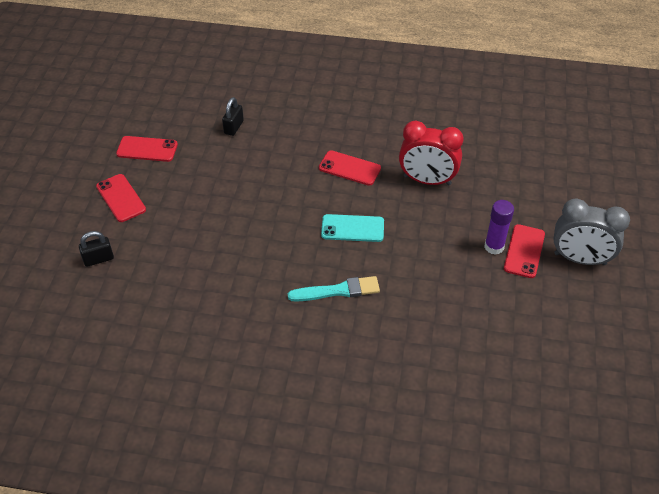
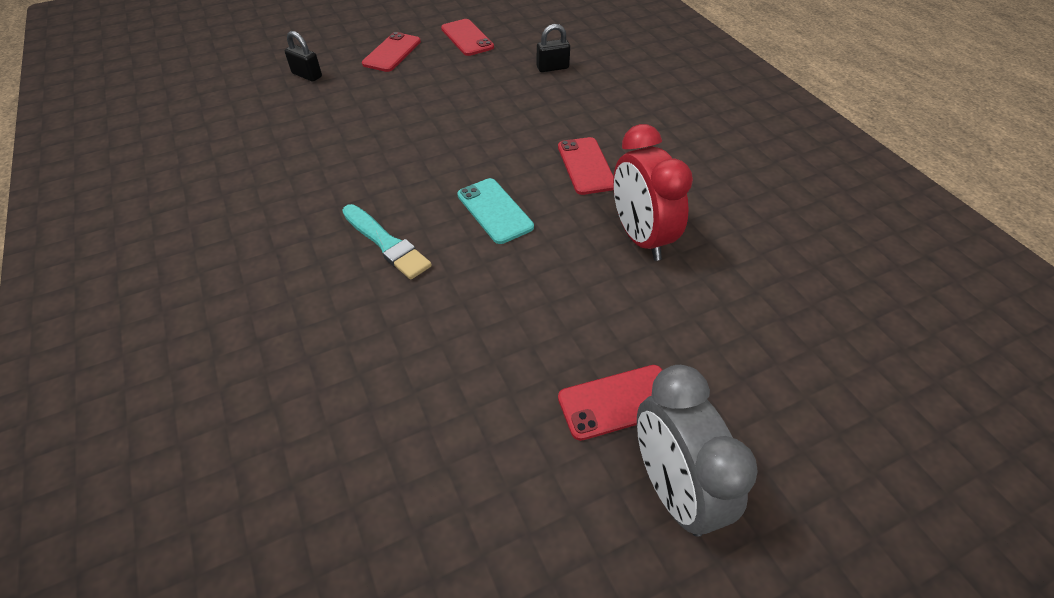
camera: 55 degrees right, 0 degrees up
purple glue stick [484,200,514,255] -> none

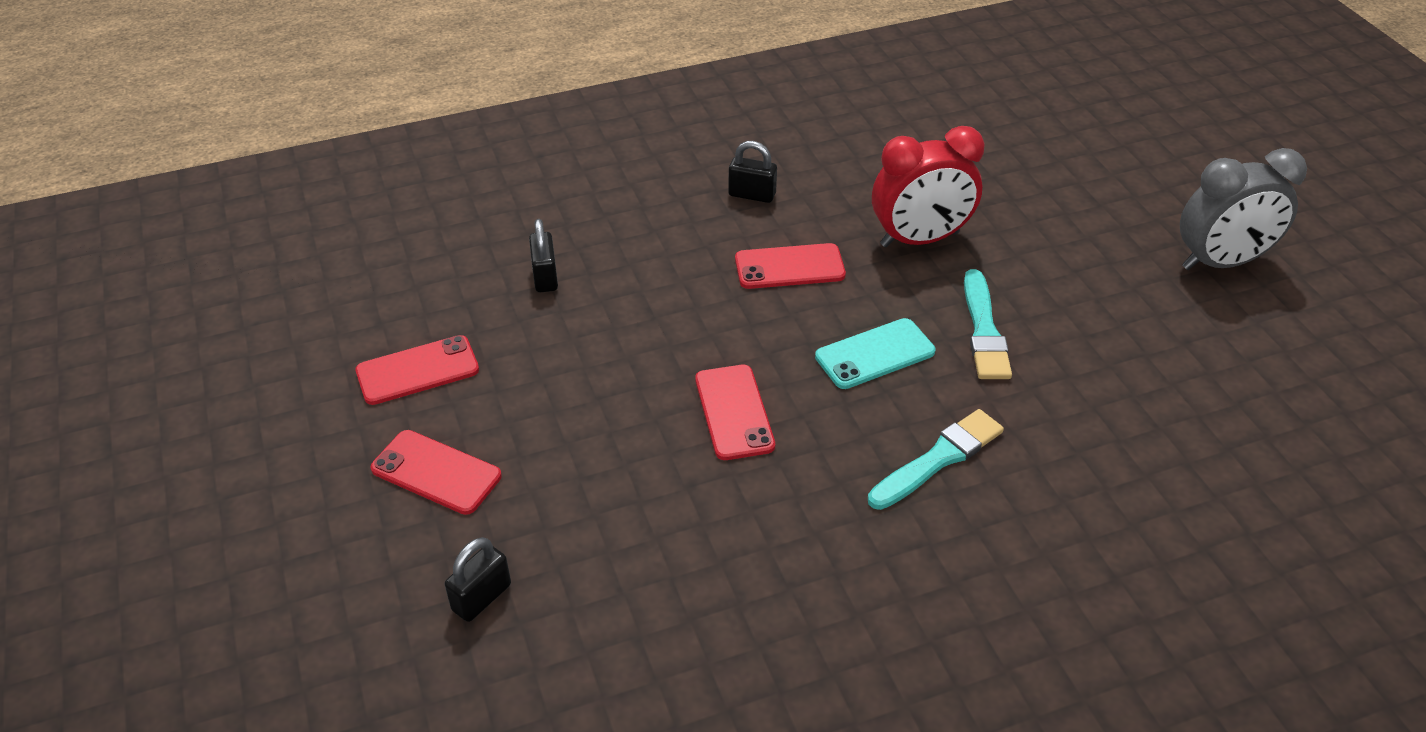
camera: 85 degrees left, 5 degrees down
red phone [558,365,662,441] -> red phone moved to [695,365,775,460]
none -> black padlock [728,141,777,203]
none -> turquoise brush [964,269,1012,379]

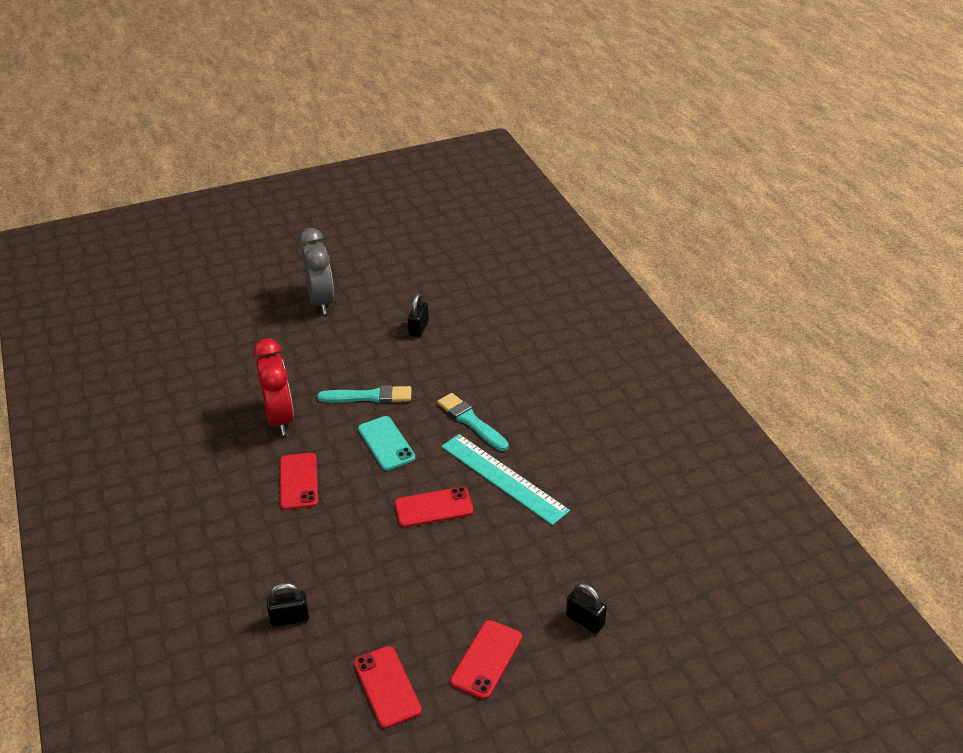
camera: 90 degrees left, 5 degrees down
black padlock [728,141,777,203] -> black padlock moved to [408,294,429,337]
none -> turquoise ruler [441,434,570,525]

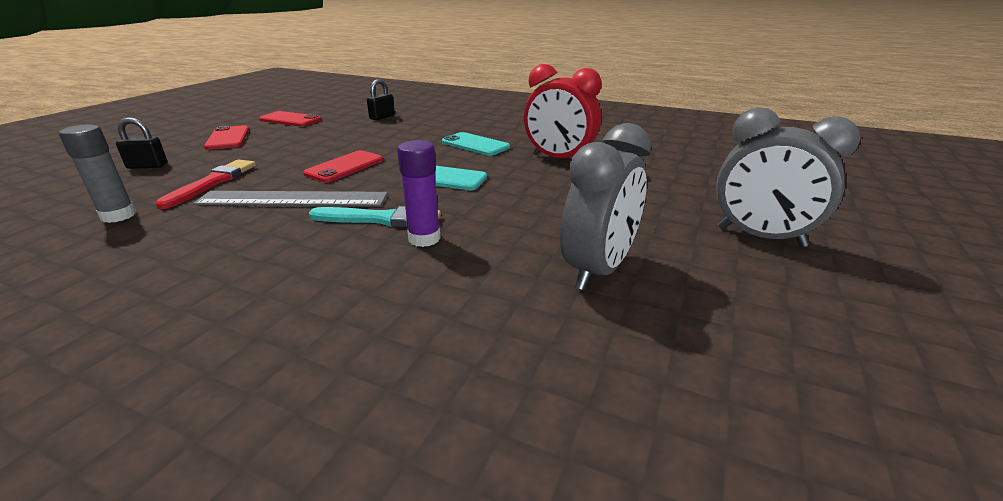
camera: 135 degrees right, 10 degrees down
red phone [280,453,318,510] -> turquoise phone [442,132,510,156]
turquoise brush [317,385,412,403] -> none
black padlock [408,294,429,337] -> grey clock [560,123,651,290]
turquoise ruler [441,434,570,525] -> grey ruler [193,191,388,206]
none -> grey glue stick [59,124,136,223]
none -> red brush [155,160,256,209]
none -> purple glue stick [397,140,441,247]

